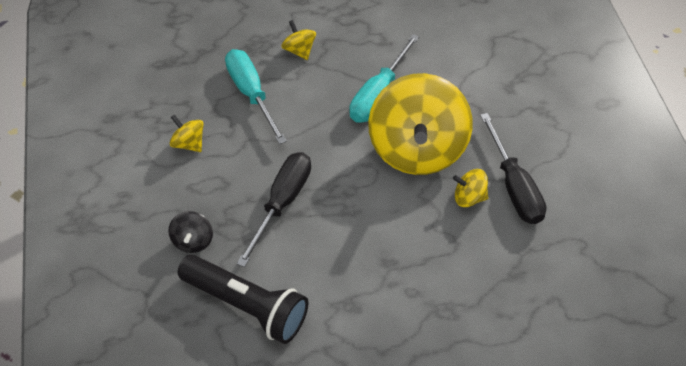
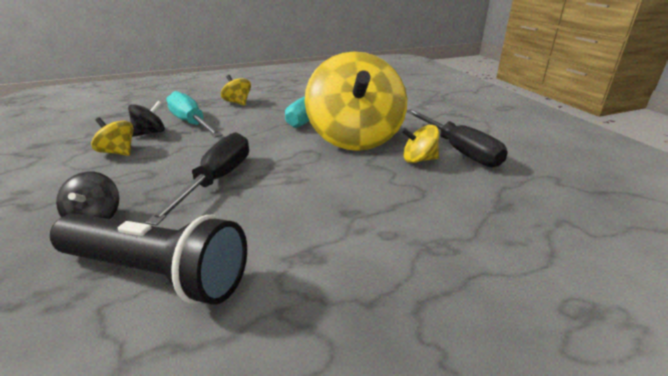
camera: 10 degrees left, 25 degrees down
none -> black spinning top [128,101,165,137]

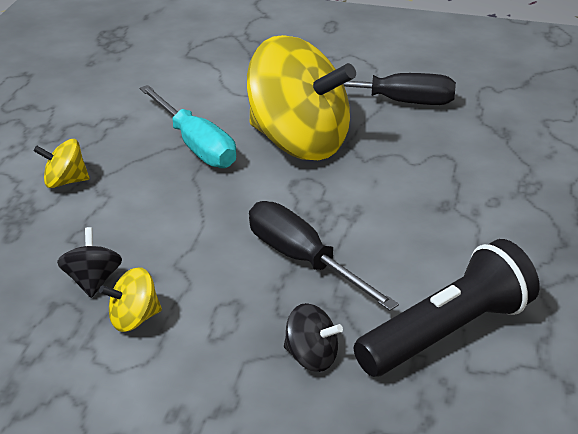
camera: 55 degrees left, 5 degrees up
turquoise screwdriver [166,91,223,137] -> none
yellow spinning top [401,125,439,163] -> none

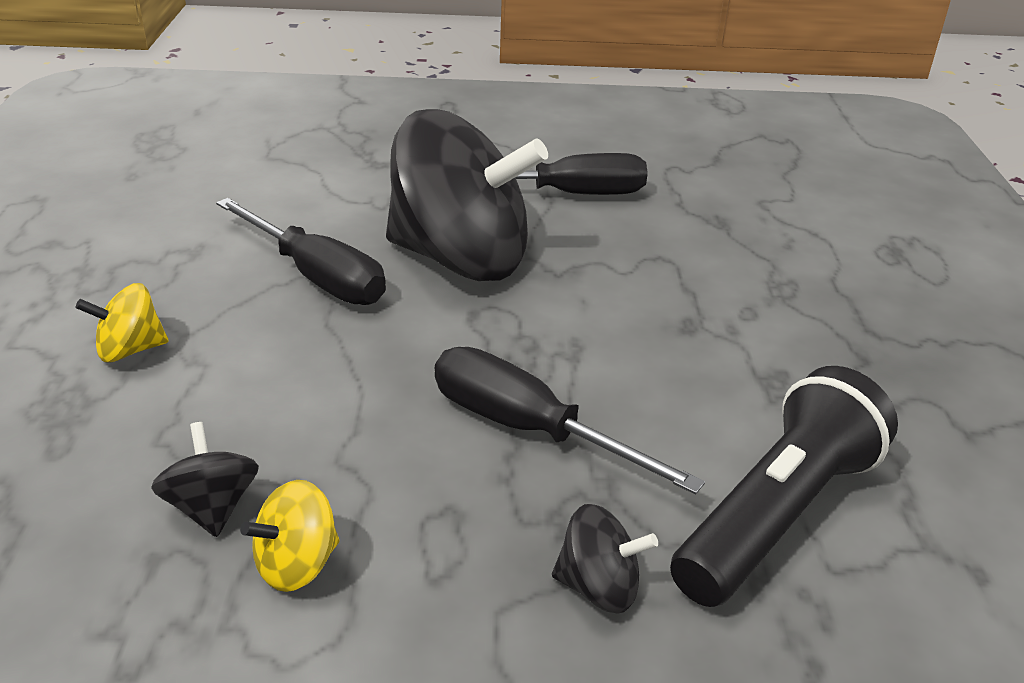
camera: 15 degrees left, 0 degrees up
turquoise screwdriver [139,85,236,168] -> black screwdriver [216,198,386,305]
yellow spinning top [247,35,356,160] -> black spinning top [386,109,548,281]

